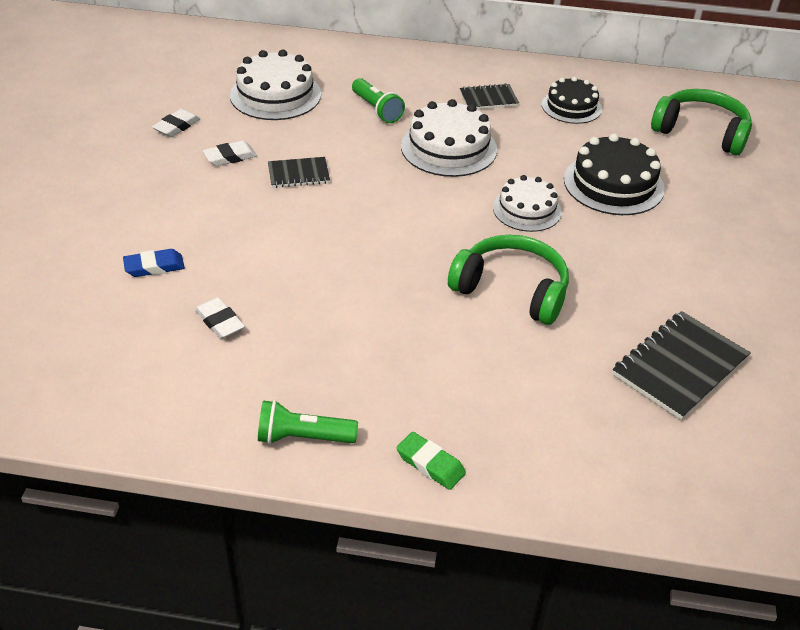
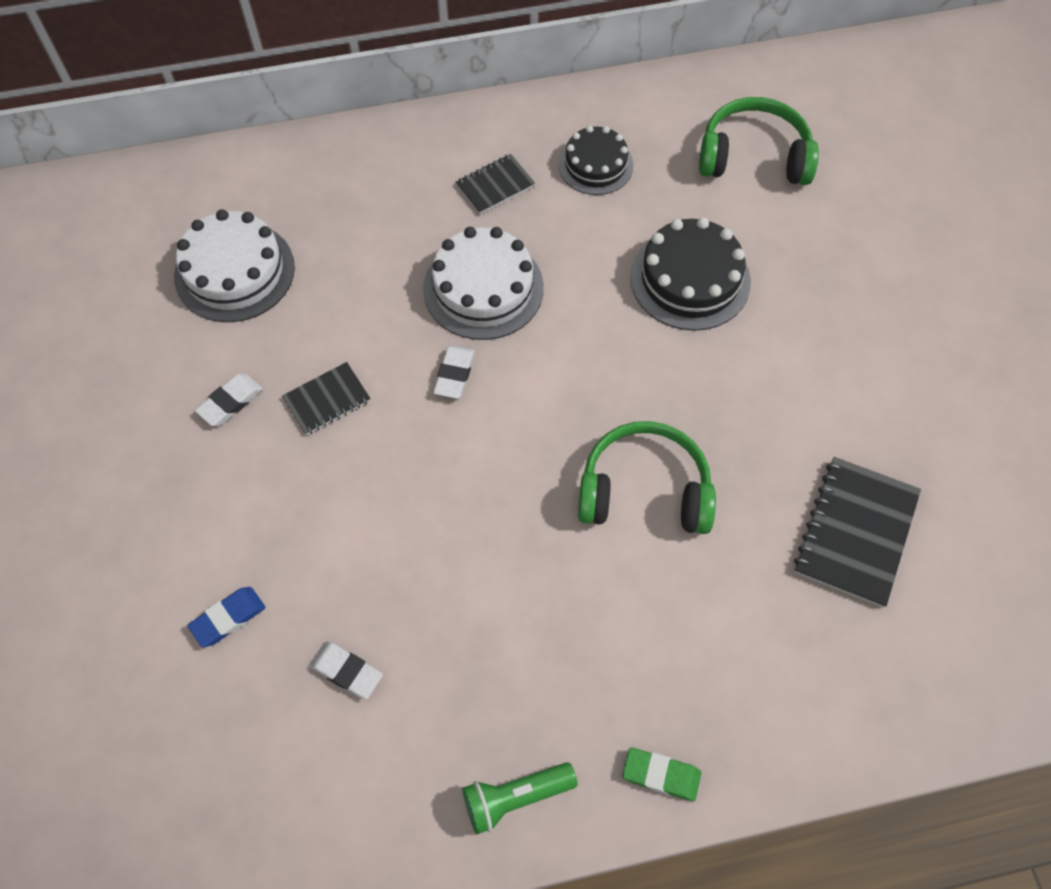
camera: 20 degrees left, 20 degrees up
white eraser [152,109,200,137] -> white eraser moved to [433,345,475,399]
green flashlight [352,78,405,123] -> none
white cake [493,175,562,232] -> none

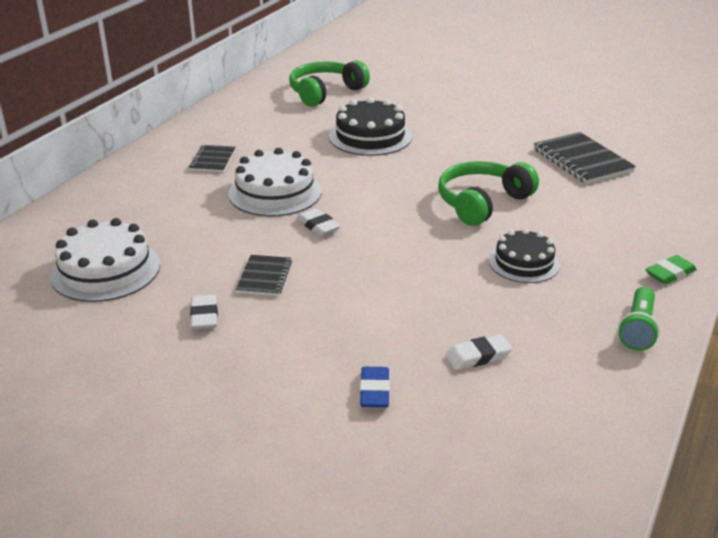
camera: 50 degrees left, 30 degrees down
black cake [558,126,633,195] -> black cake moved to [489,228,560,283]

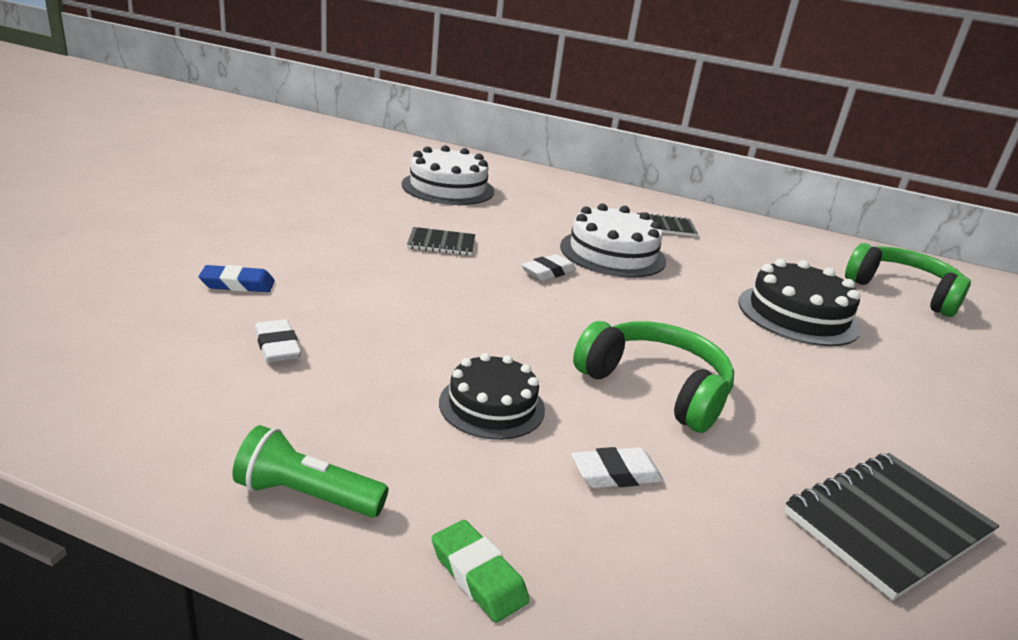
camera: 80 degrees right, 5 degrees down
white eraser [190,294,218,329] -> white eraser moved to [571,447,664,488]

